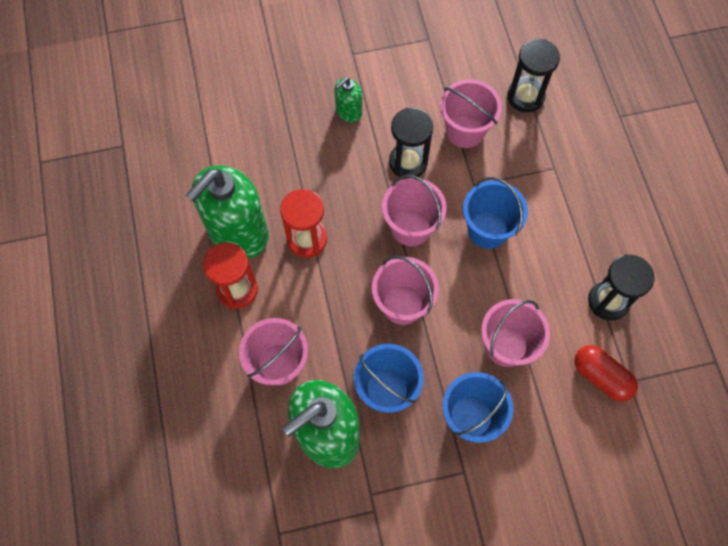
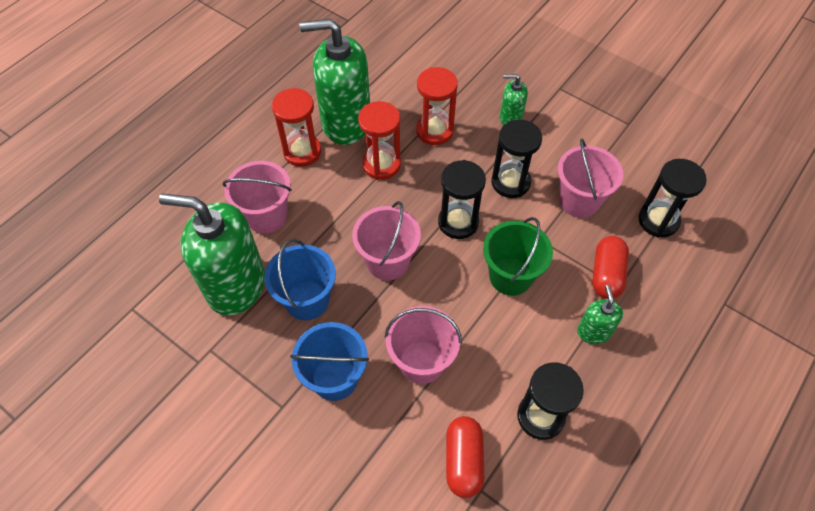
camera: 50 degrees right, 10 degrees down
pink bucket [382,175,447,246] -> black hourglass [438,160,486,239]
blue bucket [463,177,528,249] -> green bucket [483,217,553,296]
none -> red hourglass [416,67,458,145]
none -> green soap dispenser [577,285,623,344]
none -> red capsule [592,236,629,299]

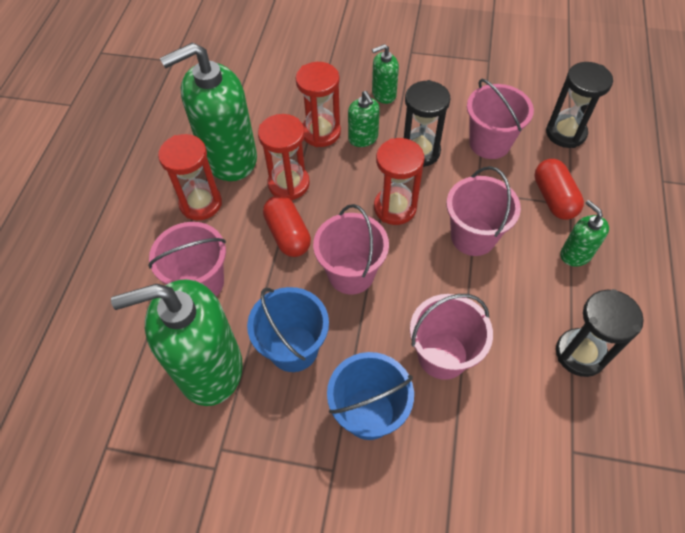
camera: 25 degrees left, 0 degrees up
black hourglass [438,160,486,239] -> red hourglass [374,138,424,225]
red capsule [446,416,484,498] -> red capsule moved to [263,195,311,257]
green bucket [483,217,553,296] -> pink bucket [447,166,521,256]
none -> green soap dispenser [348,91,380,147]

